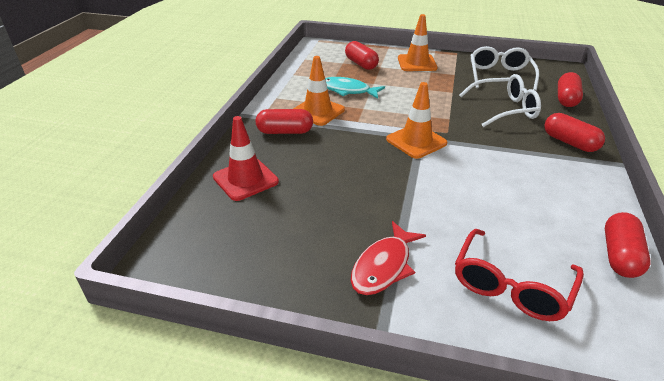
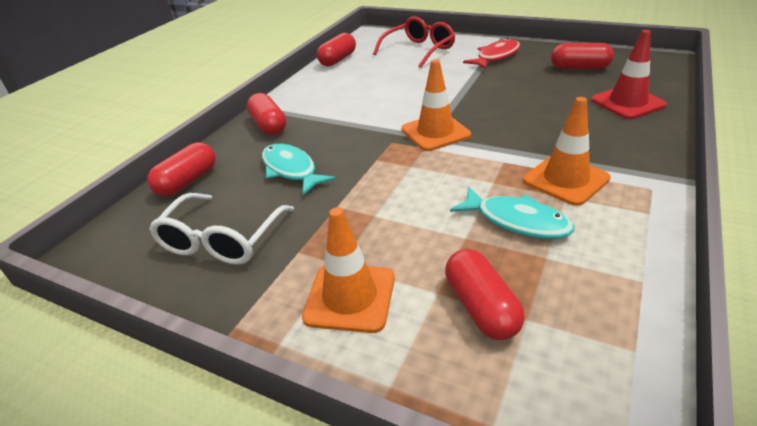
camera: 165 degrees left, 0 degrees up
red capsule [256,109,313,134] -> red capsule moved to [551,43,614,69]
white glasses [459,74,541,127] -> turquoise fish [262,144,336,195]

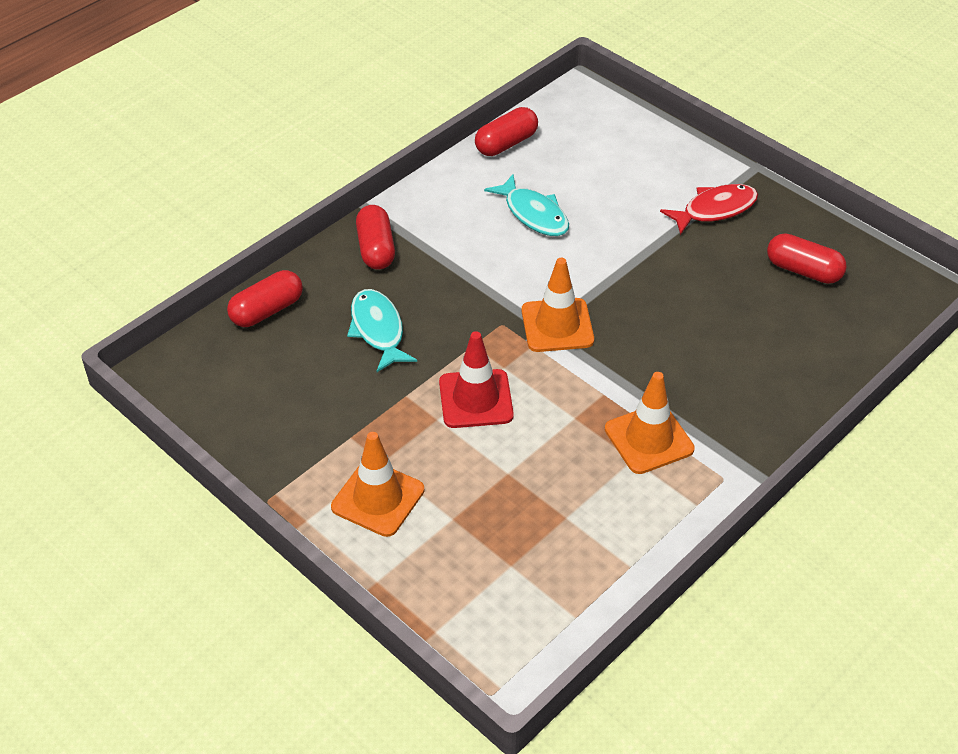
camera: 15 degrees right, 10 degrees up
white glasses [149,193,294,265] -> none
red glasses [373,17,455,68] -> none
red capsule [445,249,525,340] -> none
turquoise fish [450,187,574,239] -> turquoise fish moved to [484,174,569,236]
red traffic cone [591,30,667,119] -> red traffic cone moved to [439,331,514,428]

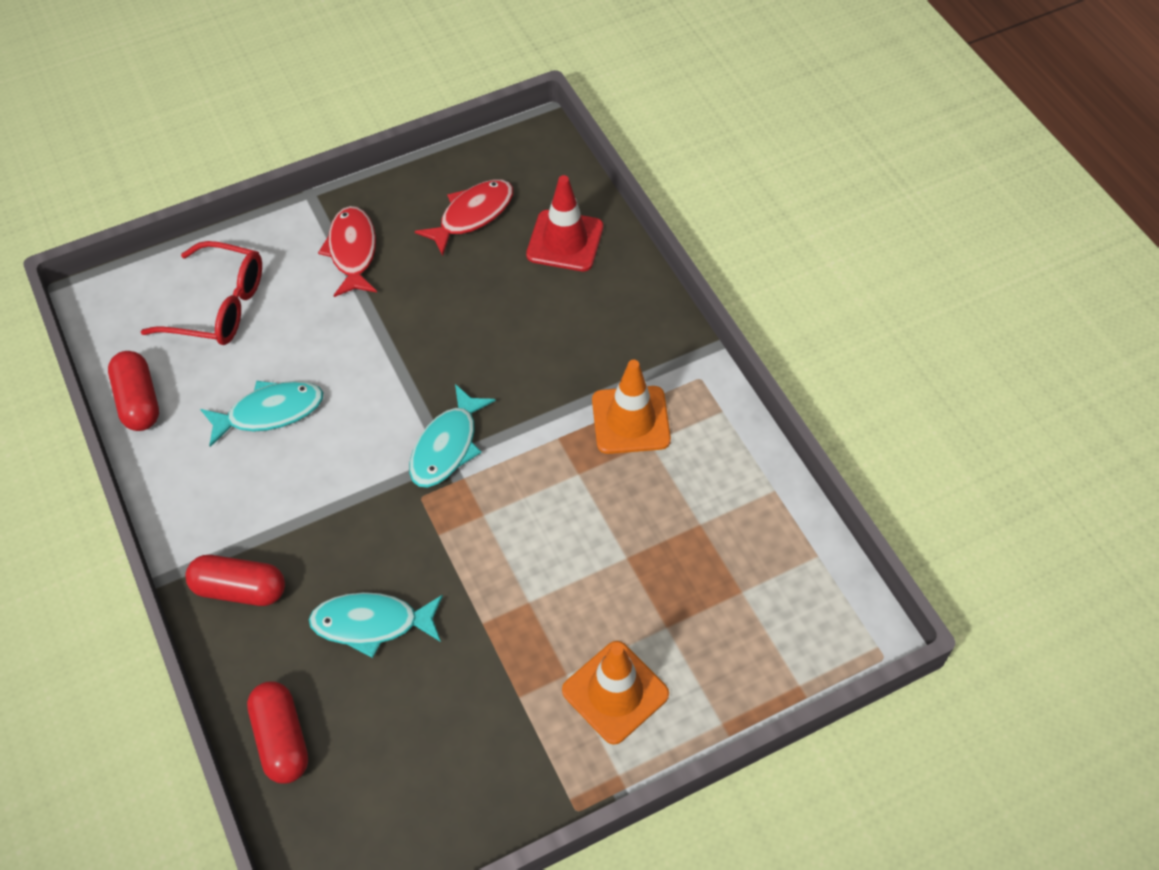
camera: 70 degrees left, 10 degrees up
red traffic cone [439,331,514,428] -> red traffic cone moved to [526,175,603,271]
orange traffic cone [522,258,594,352] -> turquoise fish [409,384,496,488]
red capsule [767,233,847,284] -> red fish [415,179,513,256]
none -> red glasses [141,241,262,345]

